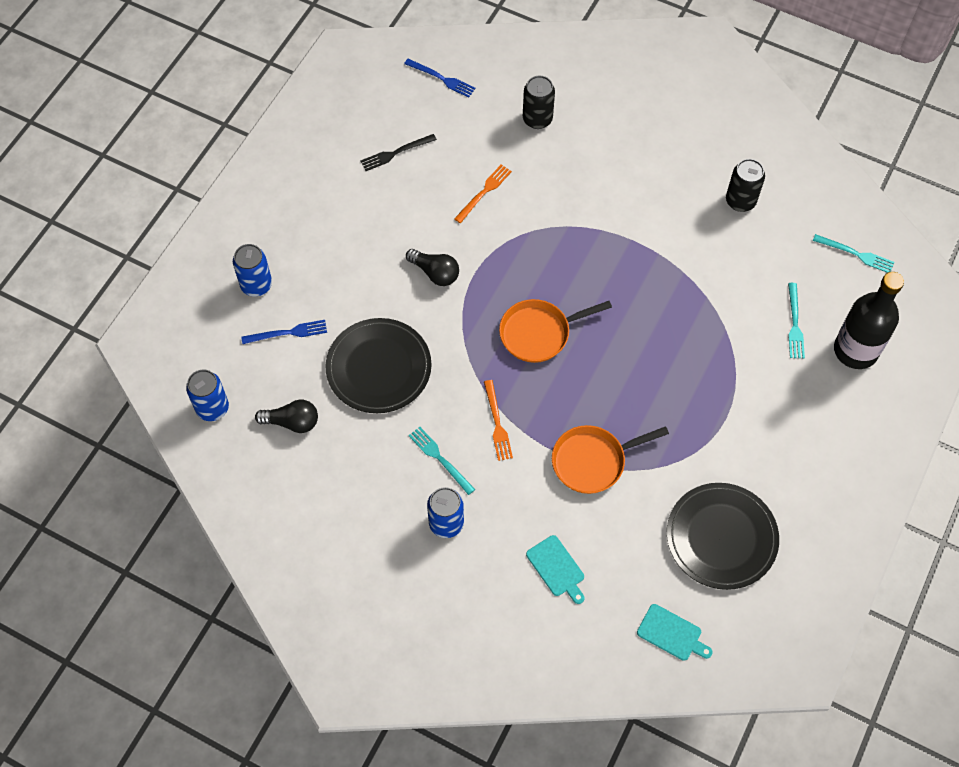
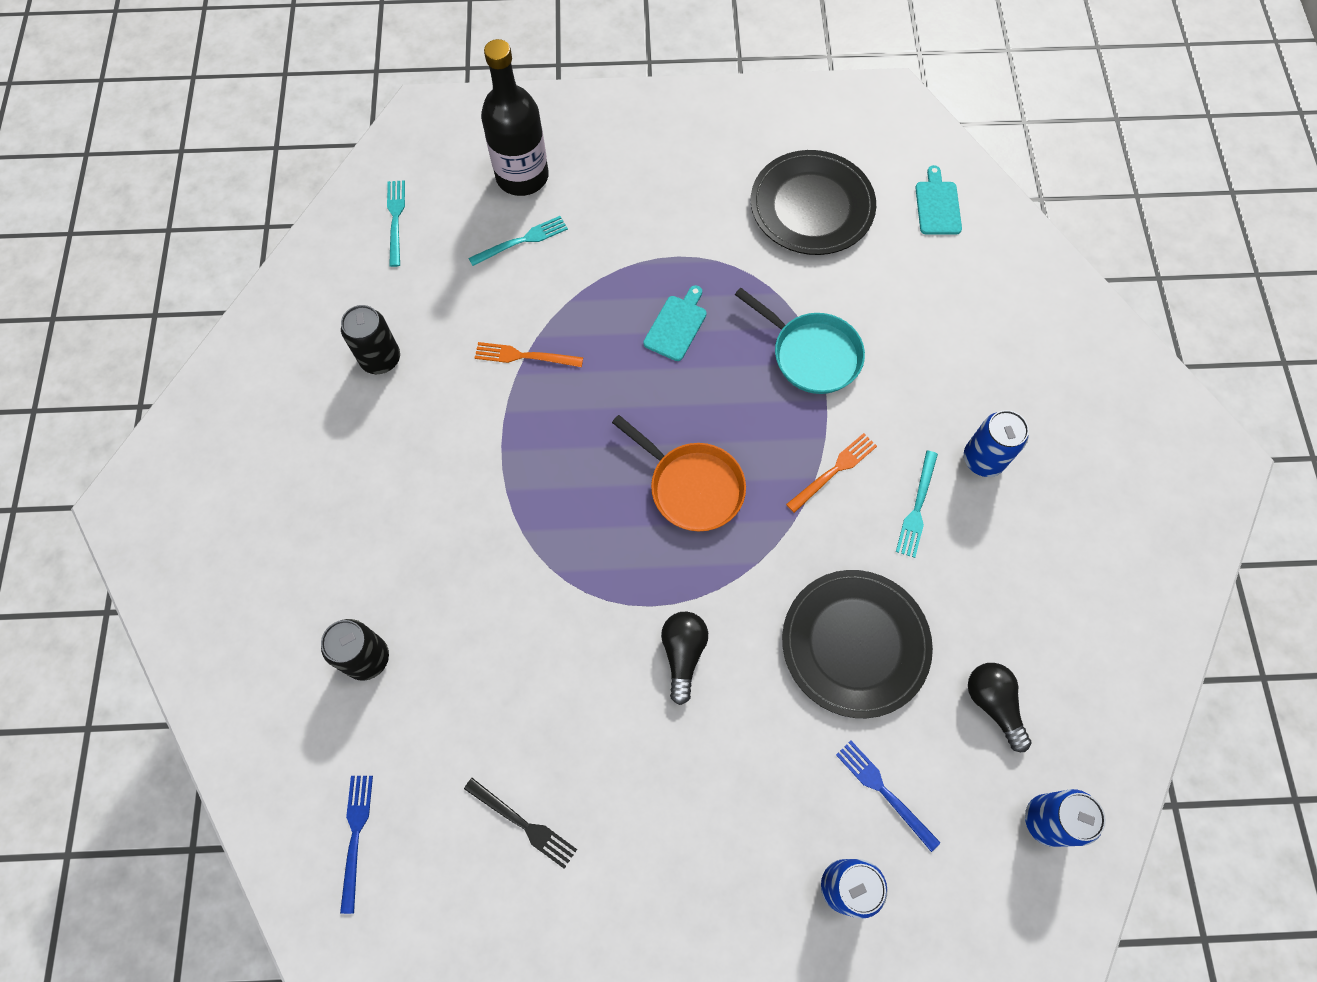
camera: 120 degrees left, 5 degrees up
orange fork [454,165,512,223] -> orange fork moved to [475,342,583,367]
turquoise cutting board [526,535,584,604] -> turquoise cutting board moved to [643,285,707,361]
orange pan [552,425,669,494] -> turquoise pan [735,288,865,394]

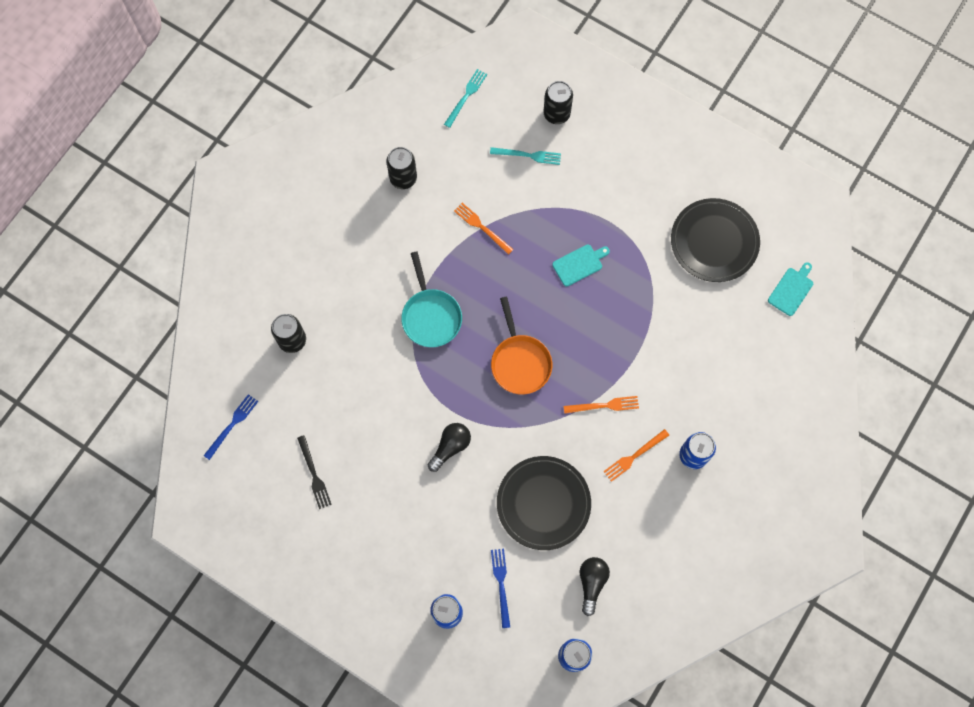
camera: 35 degrees right, 5 degrees up
black bottle [481,39,549,196] -> black can [543,81,573,124]
turquoise pan [735,288,865,394] -> turquoise pan moved to [401,252,462,347]
turquoise fork [896,451,938,558] -> orange fork [603,429,669,482]

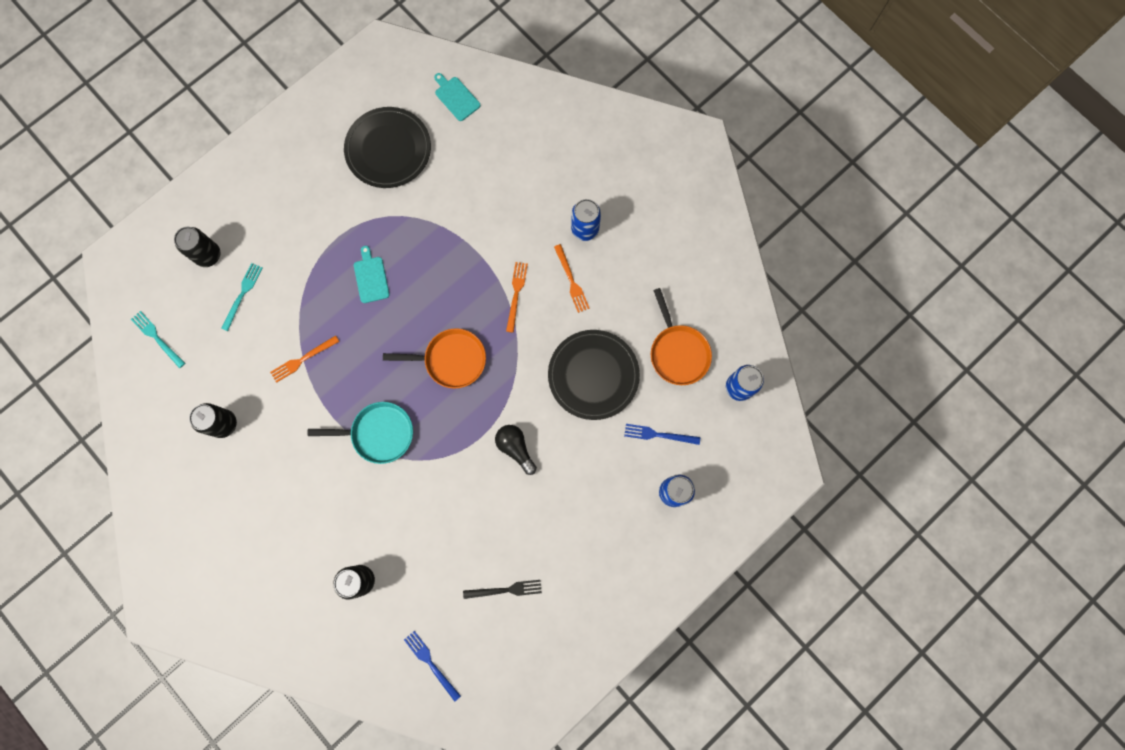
camera: 75 degrees left, 5 degrees up
black light bulb [579,557,610,616] -> orange pan [651,288,712,385]

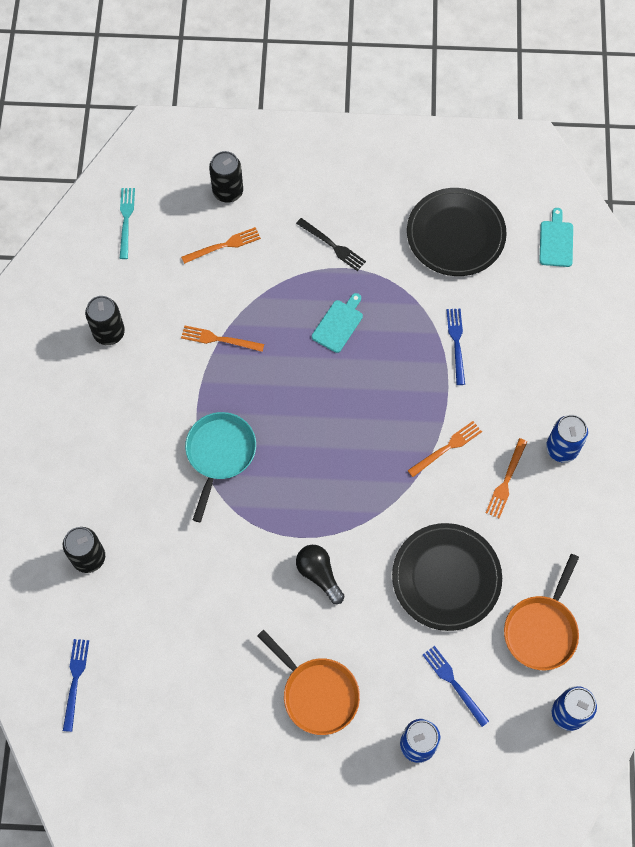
camera: 45 degrees right, 10 degrees down
turquoise fork [221,263,263,331] -> orange fork [181,227,261,264]
turquoise pan [307,402,413,464] -> turquoise pan turned 120 degrees counterclockwise [185,412,256,522]
orange pan [383,328,486,389] -> orange pan moved to [257,630,360,735]
black fork [463,580,542,599] -> black fork moved to [296,218,366,271]
black light bulb [495,425,537,475] -> black light bulb turned 45 degrees counterclockwise [296,545,344,604]
none -> blue fork [446,309,465,385]

